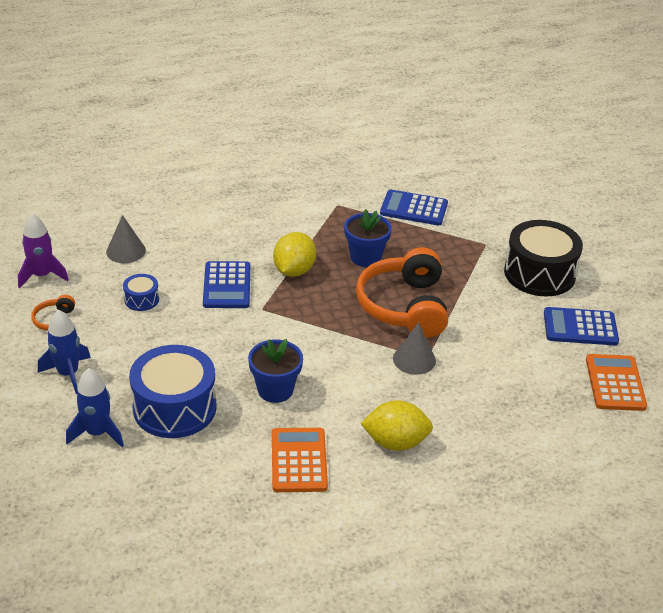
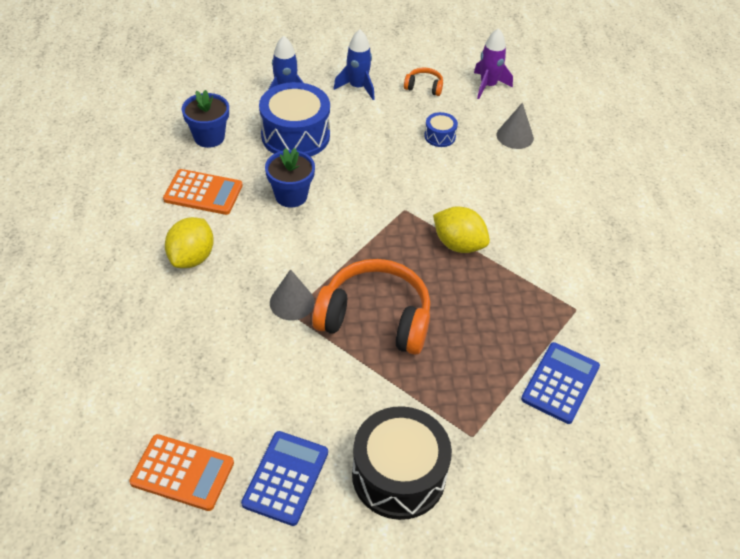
camera: 105 degrees right, 10 degrees up
blue calculator [203,261,250,308] -> none
blue flower pot [344,209,392,267] -> blue flower pot moved to [182,90,229,148]

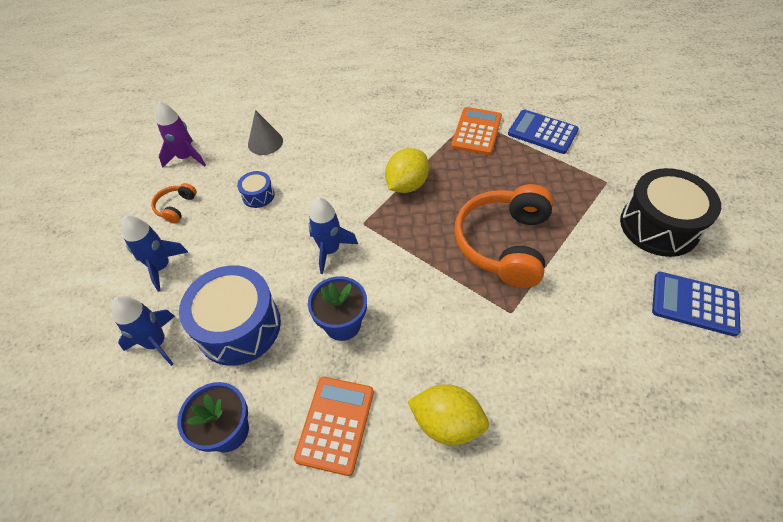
camera: 85 degrees left, 5 degrees up
orange calculator [129,434,234,511] -> orange calculator moved to [451,107,502,155]
grey cone [270,269,314,320] -> none
none -> blue rocket [308,197,358,274]

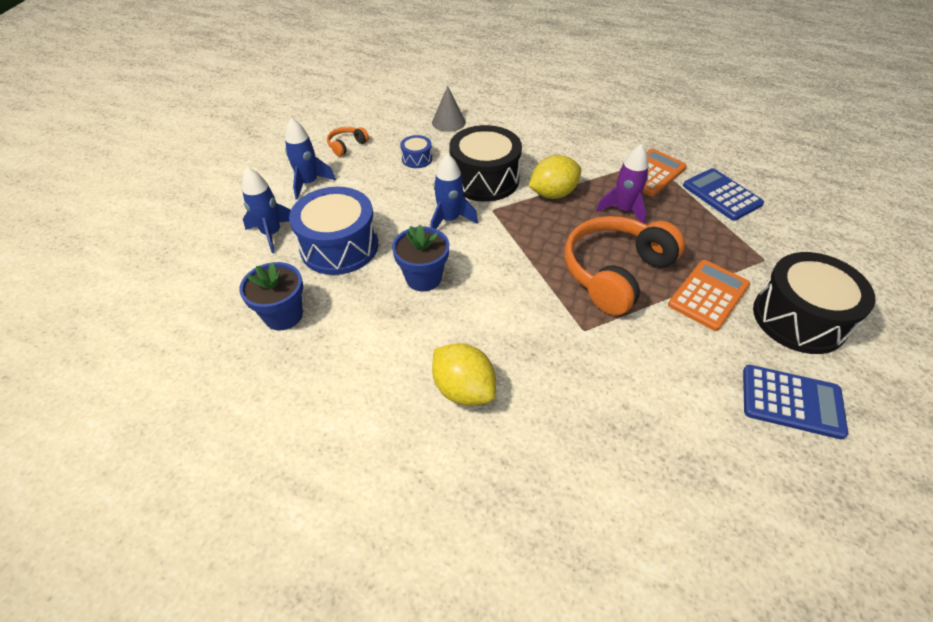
camera: 25 degrees right, 5 degrees down
purple rocket [156,101,206,168] -> purple rocket moved to [596,144,649,224]
orange calculator [294,377,374,476] -> orange calculator moved to [668,260,750,331]
blue calculator [652,272,741,337] -> blue calculator turned 150 degrees clockwise [743,365,848,440]
none -> black drum [449,125,522,202]

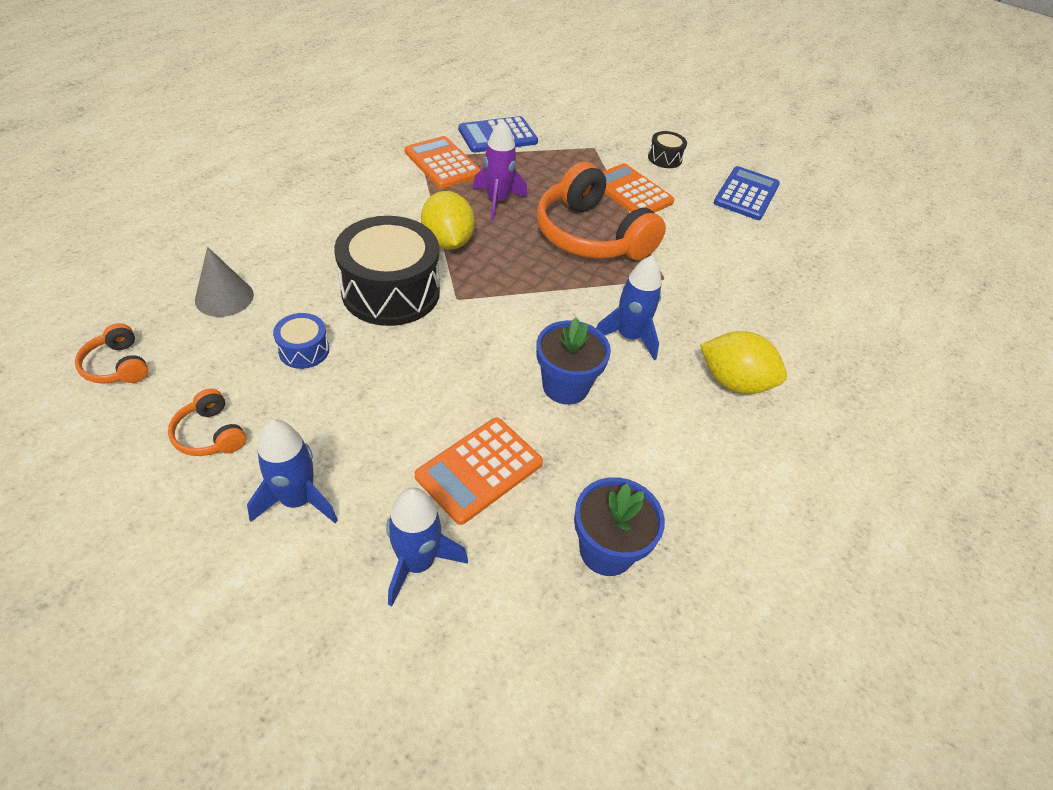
camera: 85 degrees left, 0 degrees up
blue drum [289,187,378,275] -> orange calculator [415,418,543,525]
blue rocket [430,153,478,229] -> blue rocket moved to [596,255,662,360]
yellow lemon [432,343,496,406] -> yellow lemon turned 60 degrees clockwise [700,331,787,394]
black drum [753,252,876,354] -> black drum [648,131,687,168], size x0.46
none -> orange headphones [75,323,148,384]

